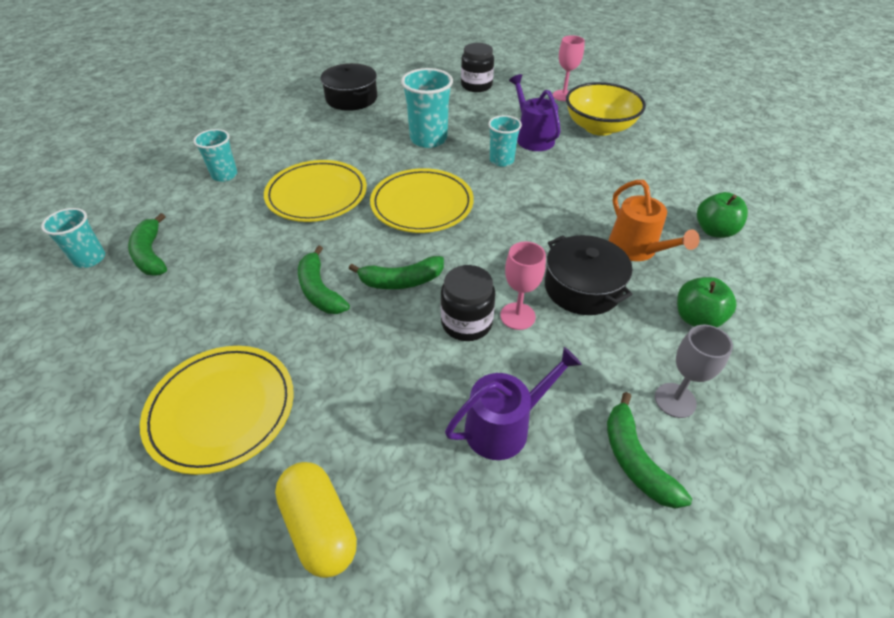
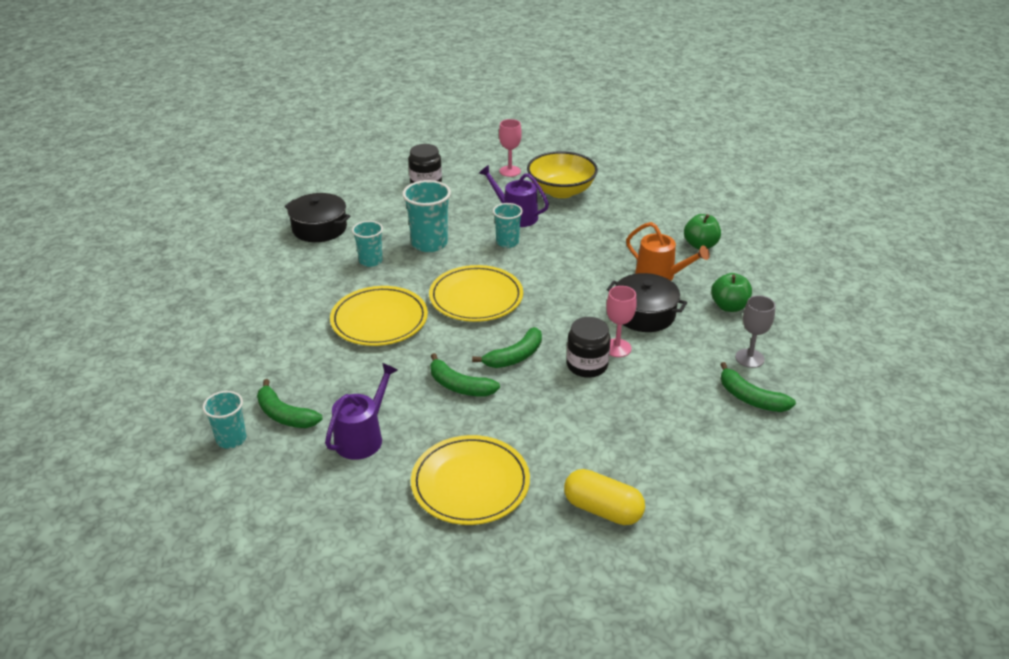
camera: 30 degrees left, 10 degrees down
turquoise cup [193,129,237,182] -> turquoise cup moved to [352,221,383,267]
purple watering can [445,347,582,460] -> purple watering can moved to [325,363,398,460]

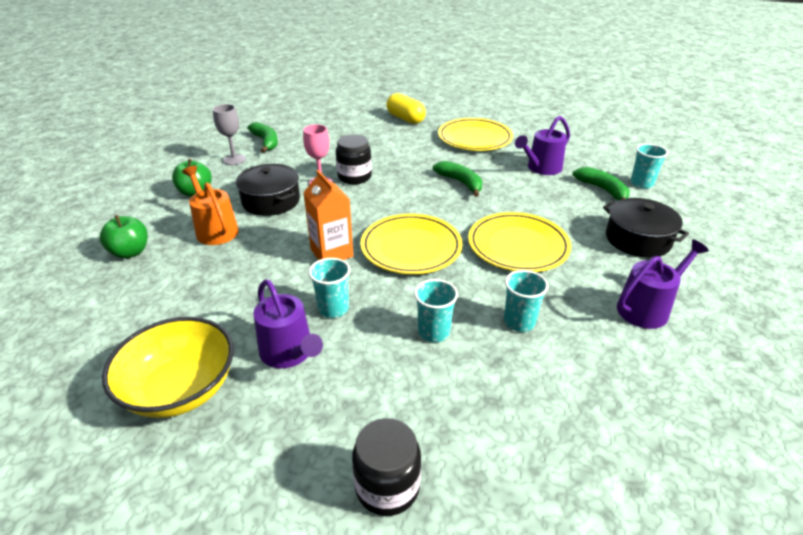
camera: 160 degrees left, 0 degrees up
black pot [285,193,350,242] -> black pot moved to [603,198,689,258]
turquoise cup [402,180,451,252] -> turquoise cup [414,279,458,342], size x0.63
green banana [472,327,542,368] -> none
pink goblet [499,119,522,177] -> none
none -> orange carton [303,170,353,260]
none -> purple watering can [617,239,709,329]

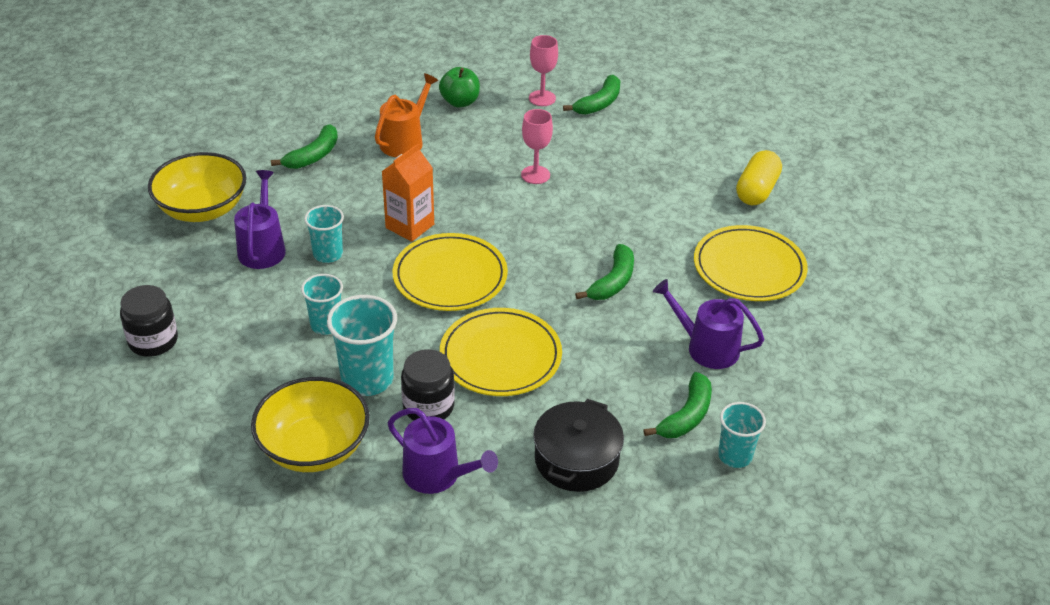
camera: 65 degrees right, 5 degrees up
green apple [100,215,148,259] -> none
grey goblet [213,104,246,165] -> pink goblet [529,35,558,106]
black pot [236,164,300,216] -> none
purple watering can [253,279,323,368] -> purple watering can turned 150 degrees clockwise [234,170,286,269]
black jar [336,134,372,184] -> black jar moved to [401,349,455,421]
turquoise cup [504,270,548,332] -> turquoise cup [327,295,397,396], size x1.59
none -> yellow bowl [251,377,370,472]
none -> green banana [271,124,338,169]

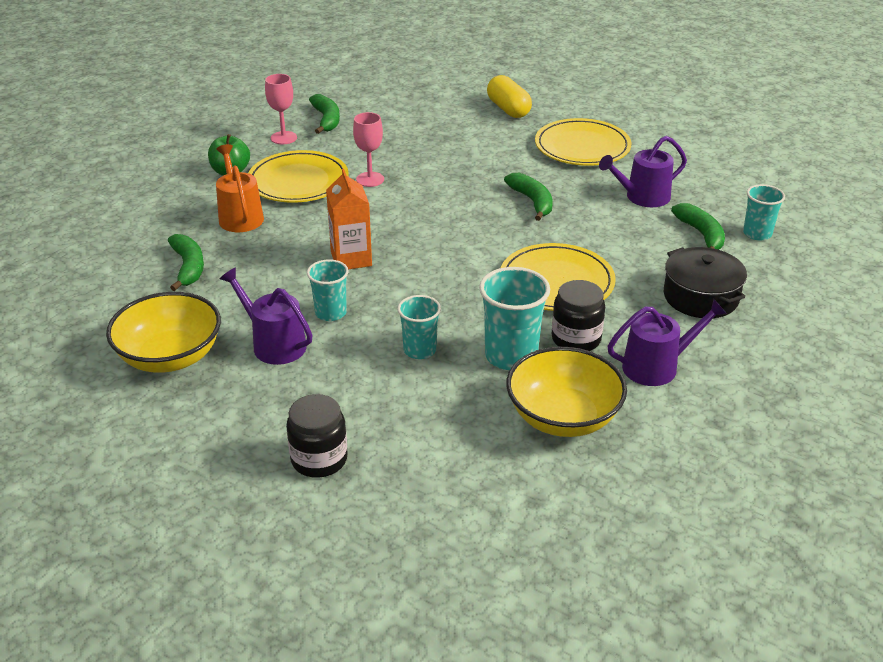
camera: 50 degrees left, 5 degrees down
yellow plate [393,233,508,311] -> yellow plate moved to [248,150,349,203]

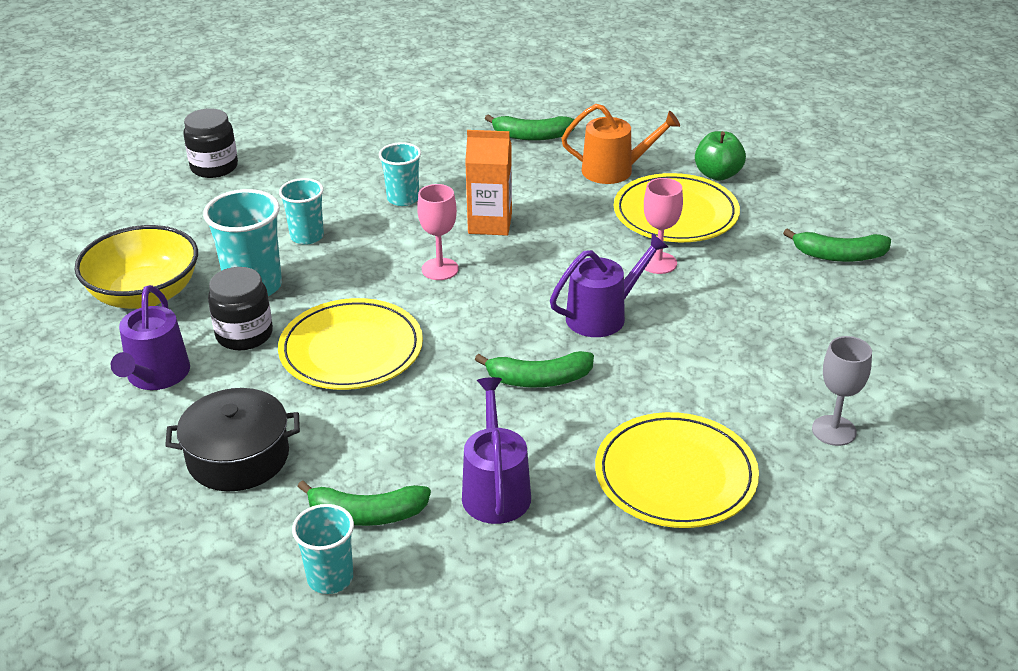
camera: 110 degrees right, 0 degrees up
yellow bowl [106,292,221,373] -> none
purple watering can [220,268,312,365] -> purple watering can moved to [550,233,668,337]
pink goblet [265,74,297,144] -> pink goblet moved to [417,184,459,280]
yellow capsule [487,75,532,118] -> grey goblet [812,336,872,446]

